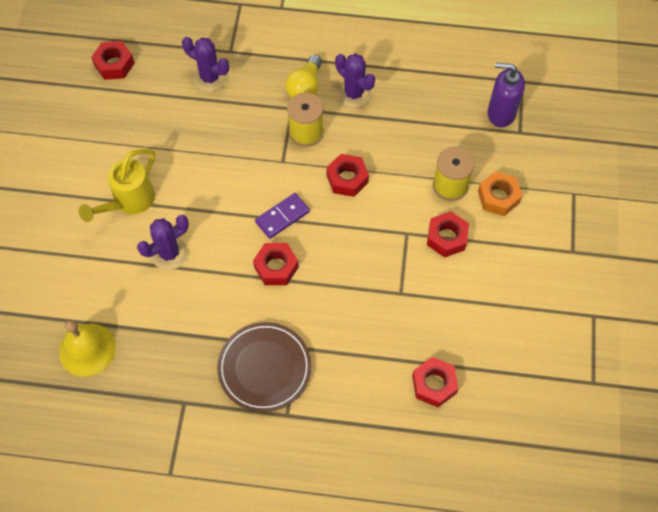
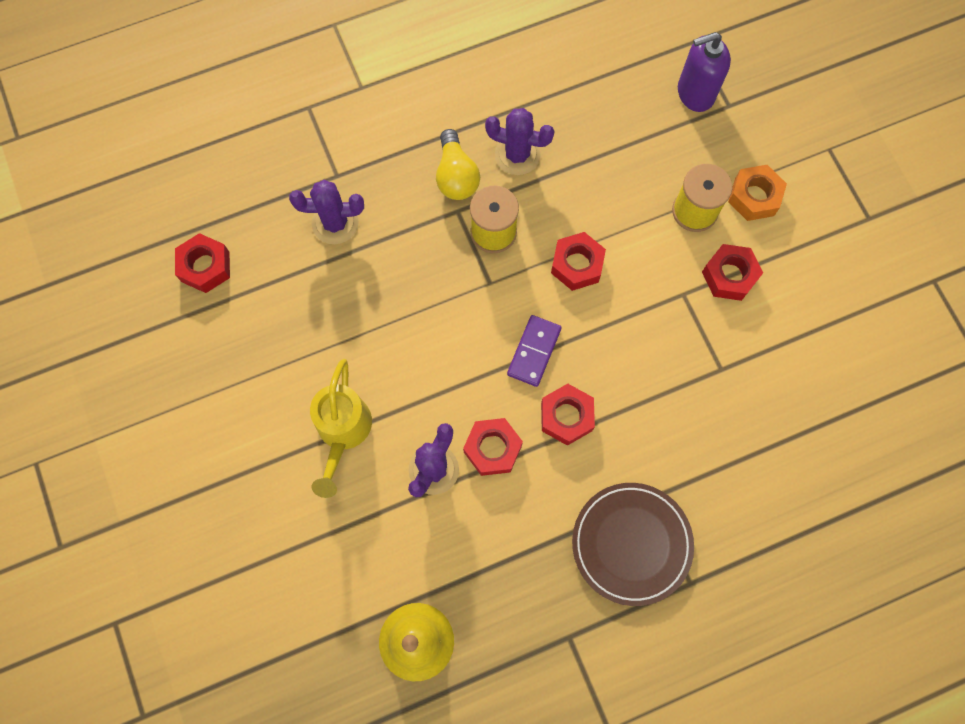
camera: 30 degrees left, 10 degrees up
red nut [412,357,459,407] -> red nut moved to [463,418,523,476]

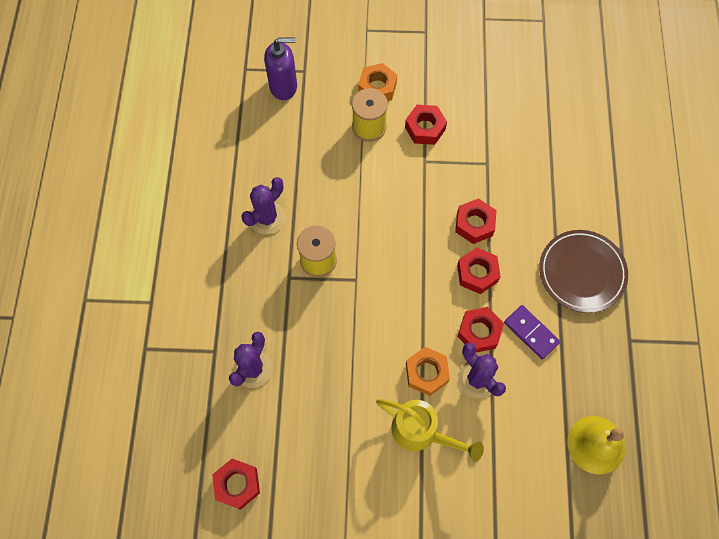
camera: 65 degrees left, 5 degrees down
yellow light bulb [436,129,480,200] -> none
purple domino [507,315,562,387] -> purple domino moved to [504,305,560,359]
red nut [551,232,606,291] -> red nut moved to [455,198,496,244]
purple soap dispenser [678,32,731,112] -> purple soap dispenser turned 105 degrees counterclockwise [264,37,297,100]
none -> orange nut [406,347,450,396]

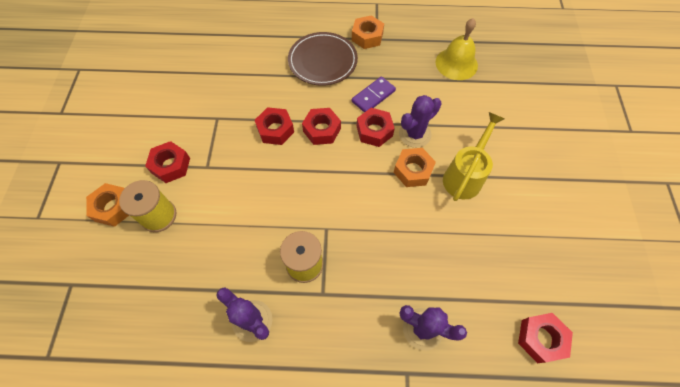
camera: 90 degrees left, 5 degrees down
purple soap dispenser [264,37,297,100] -> none
none -> orange nut [352,15,384,49]

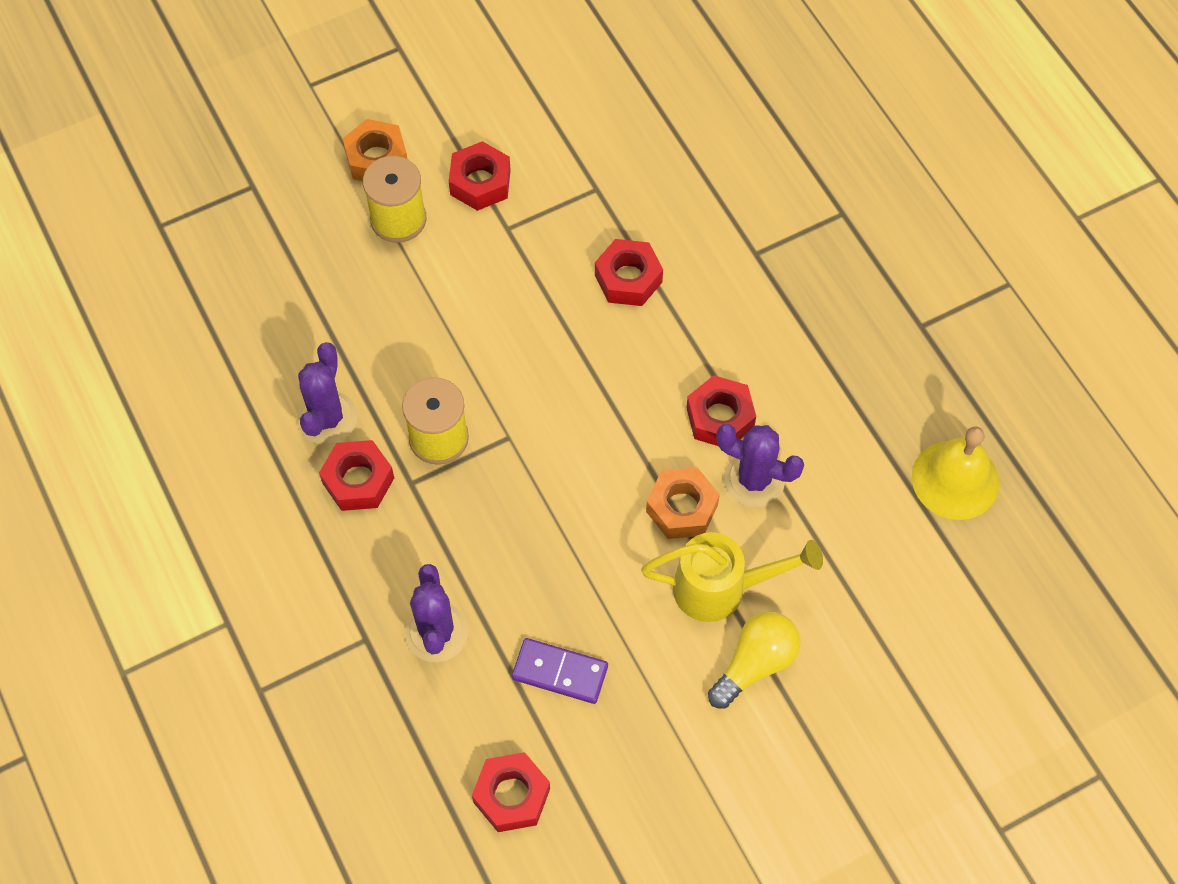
camera: 60 degrees right, 0 degrees up
brown plate [288,32,358,86] -> none
red nut [302,108,341,145] -> red nut moved to [319,440,394,511]
orange nut [352,15,384,49] -> none
purple domino [352,76,396,112] -> purple domino moved to [512,638,608,704]
none -> yellow light bulb [708,612,800,709]

